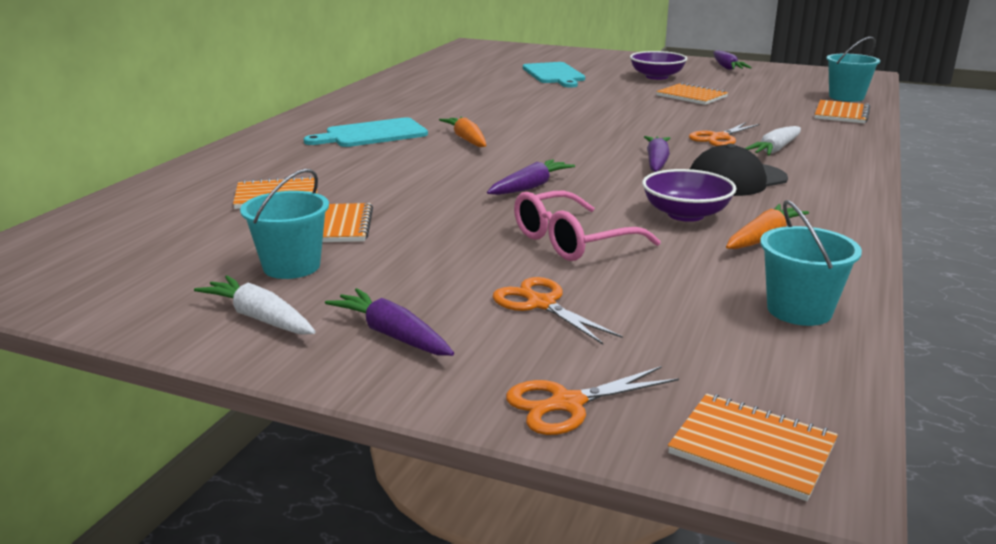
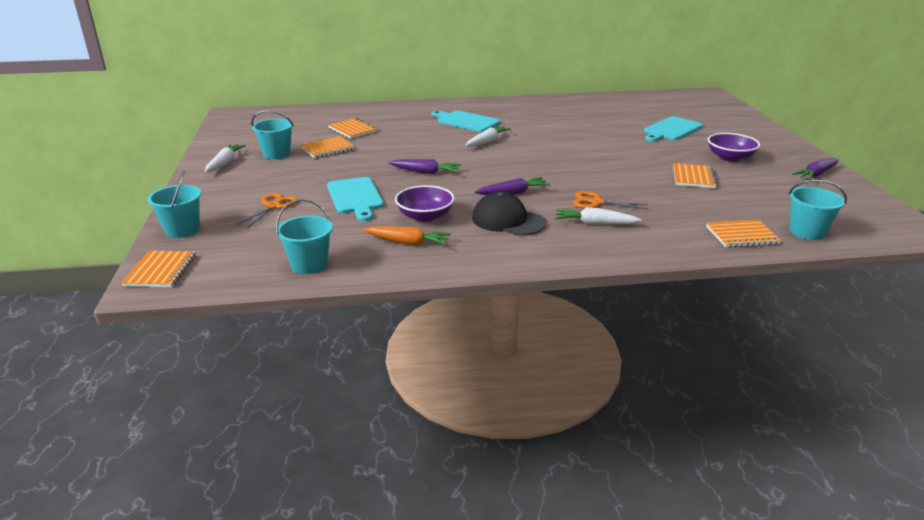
camera: 60 degrees right, 5 degrees up
purple carrot [325,288,454,356] -> none
orange carrot [439,116,486,147] -> white carrot [465,125,511,147]
orange scissors [506,366,679,435] -> turquoise bucket [147,171,201,238]
pink glasses [514,190,661,261] -> turquoise cutting board [327,177,384,221]

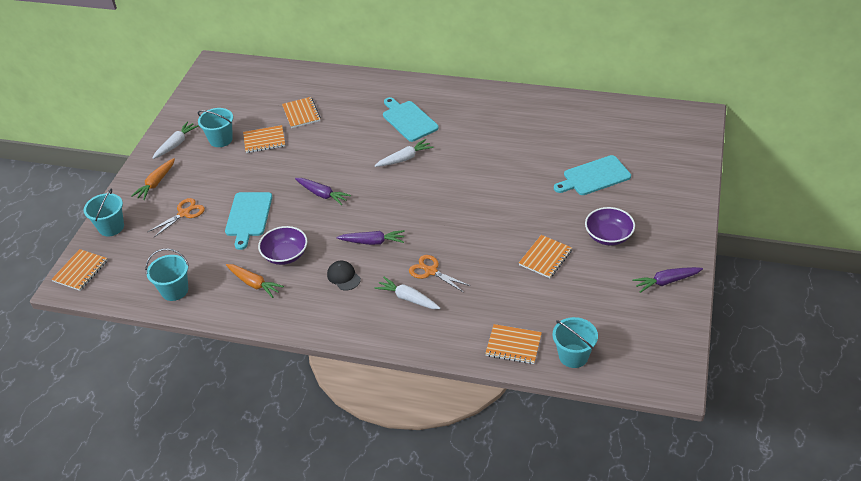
camera: 25 degrees right, 15 degrees up
black cap [472,192,546,236] -> black cap [327,261,361,290], size x0.60
none -> orange carrot [131,158,175,200]

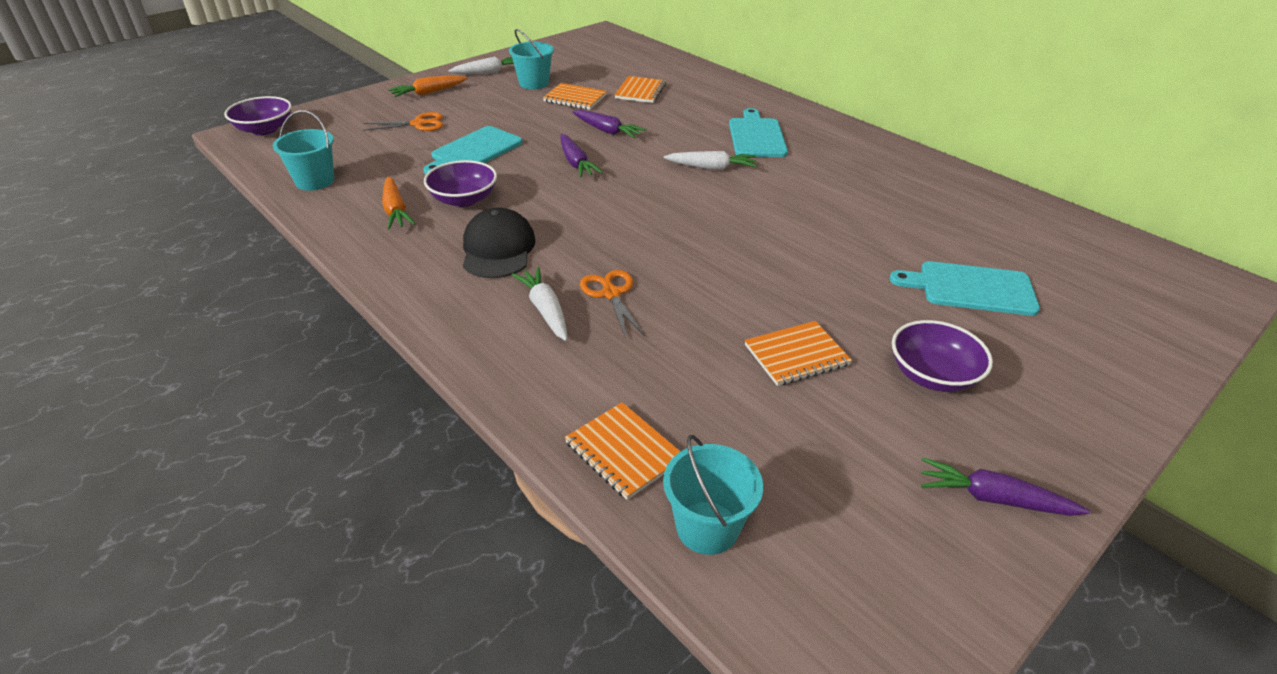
camera: 30 degrees right, 5 degrees down
orange notebook [51,249,108,291] -> purple bowl [224,96,292,135]
turquoise bucket [84,188,124,236] -> none
black cap [327,261,361,290] -> black cap [463,207,536,278], size x1.66
purple carrot [337,230,405,245] -> purple carrot moved to [572,110,646,138]

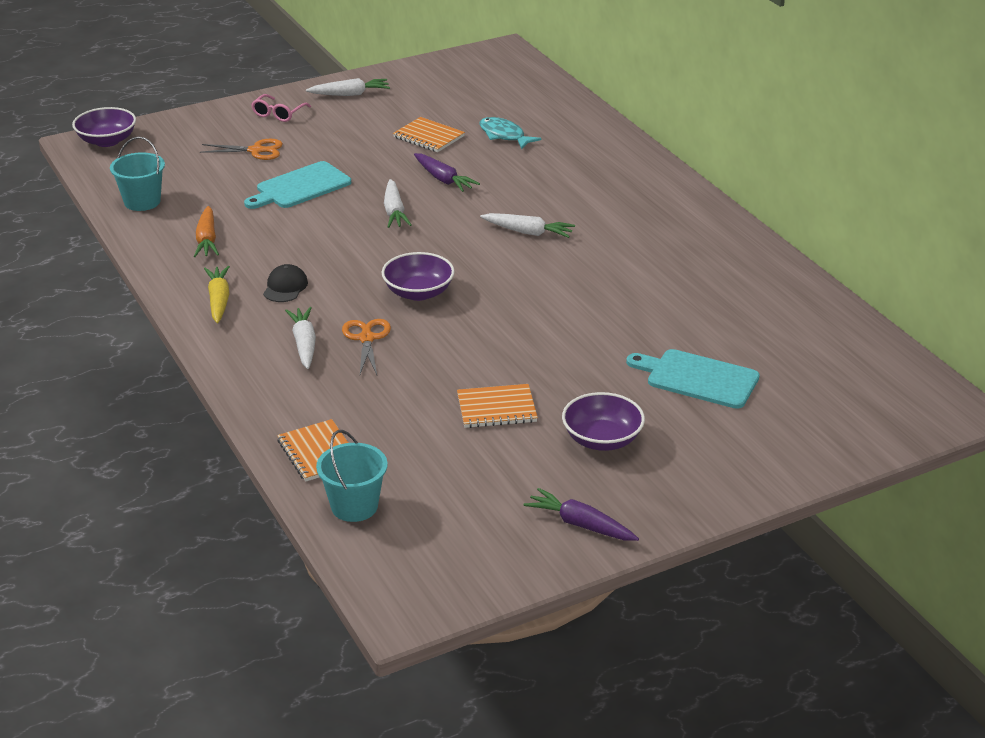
camera: 15 degrees right, 5 degrees down
orange carrot [388,76,468,97] -> pink glasses [251,94,311,122]
purple bowl [424,160,497,207] -> purple bowl moved to [382,252,455,301]
black cap [463,207,536,278] -> black cap [263,264,308,302], size x0.60
turquoise bucket [509,29,554,89] -> none
purple carrot [560,134,603,177] -> white carrot [384,179,412,228]
orange notebook [615,76,666,103] -> turquoise fish [479,117,541,149]
turquoise cutting board [729,108,788,157] -> none
none -> yellow carrot [204,266,230,323]

